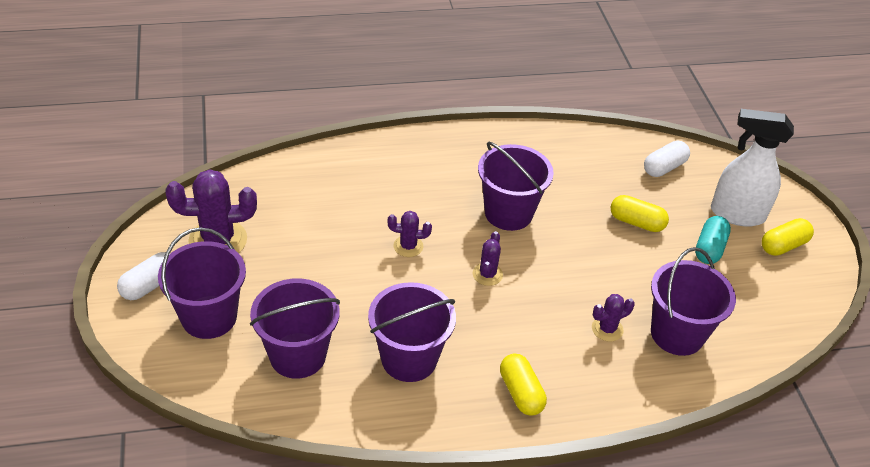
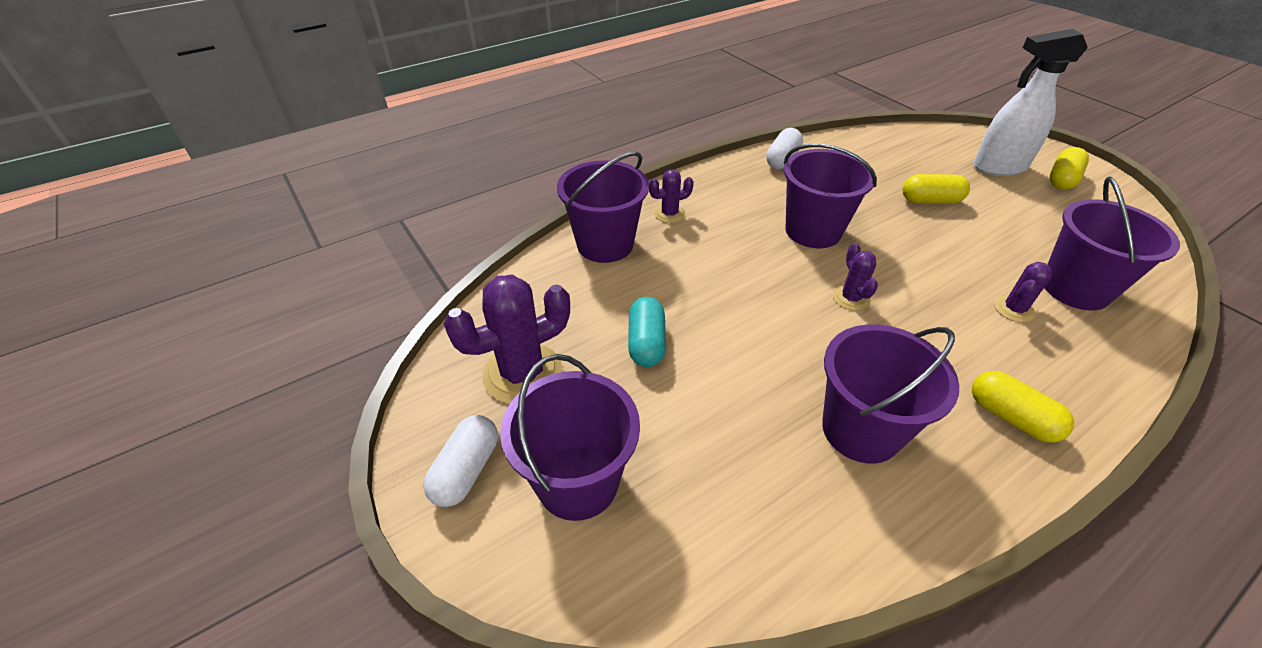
camera: 20 degrees left, 0 degrees up
purple bucket [250,278,340,379] -> purple bucket moved to [557,152,649,263]
purple cactus [388,211,432,257] -> purple cactus moved to [649,169,694,223]
white capsule [644,141,690,177] -> white capsule moved to [766,128,803,169]
turquoise capsule [695,216,731,264] -> turquoise capsule moved to [628,297,666,367]

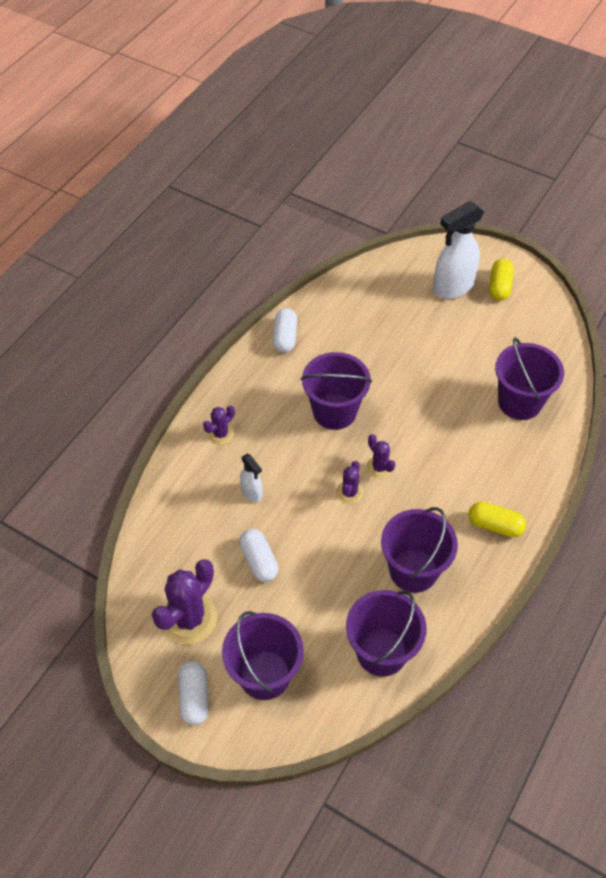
camera: 25 degrees left, 10 degrees up
purple bucket [557,152,649,263] -> purple bucket moved to [346,590,426,677]
turquoise capsule [628,297,666,367] -> white capsule [239,529,279,582]
yellow capsule [903,174,970,204] -> none
purple cactus [994,262,1052,323] -> purple cactus moved to [336,461,364,504]
none -> white spray bottle [240,454,262,502]

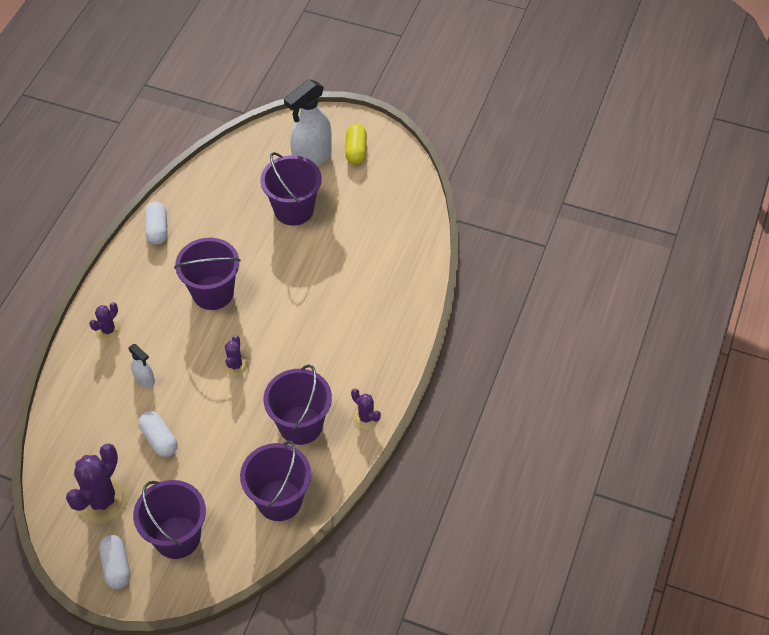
camera: 10 degrees left, 0 degrees up
purple cactus [366,434,395,479] -> purple cactus moved to [351,389,381,429]
yellow capsule [469,502,526,537] -> none
purple bucket [495,337,564,420] -> purple bucket moved to [260,152,322,226]

